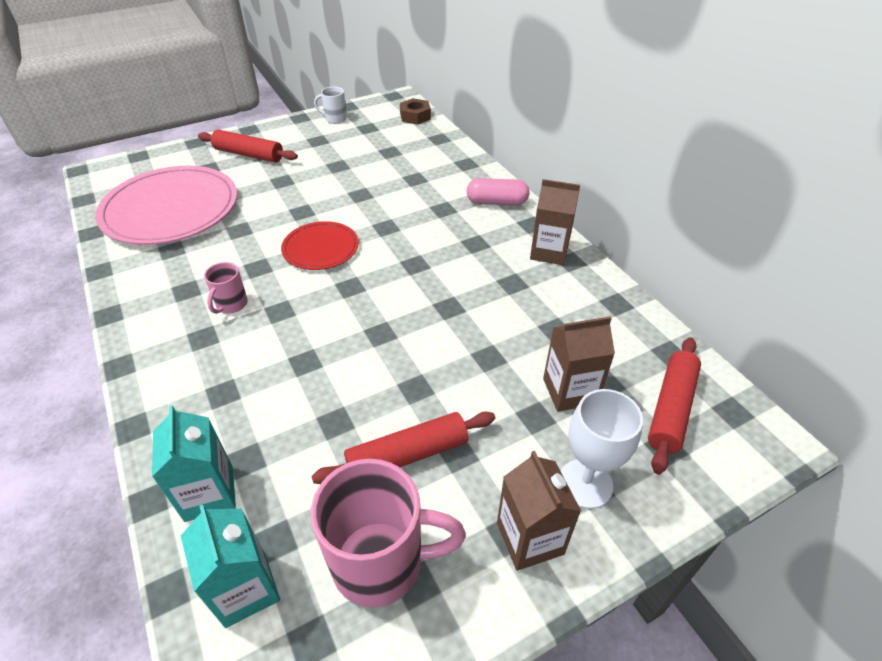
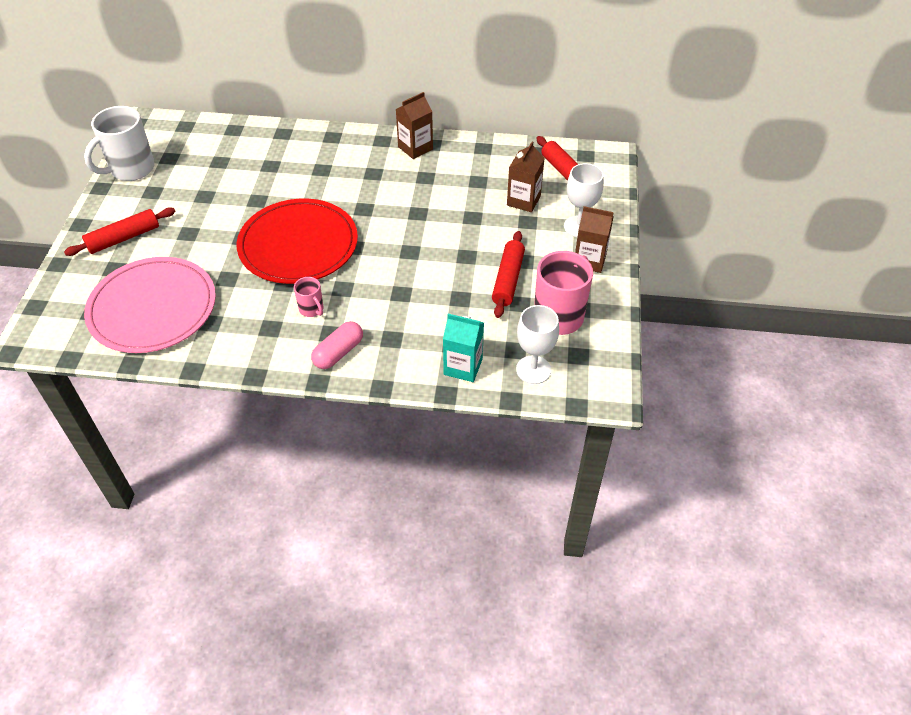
camera: 55 degrees left, 5 degrees up
turquoise carton [181,505,280,628] -> white goblet [516,305,559,384]
red plate [281,221,359,270] -> red plate [237,199,358,284], size x1.88
white mug [314,87,347,124] -> white mug [84,106,155,181], size x2.03
brown nut [400,98,431,125] -> none
pink capsule [466,178,530,205] -> pink capsule moved to [311,321,363,369]

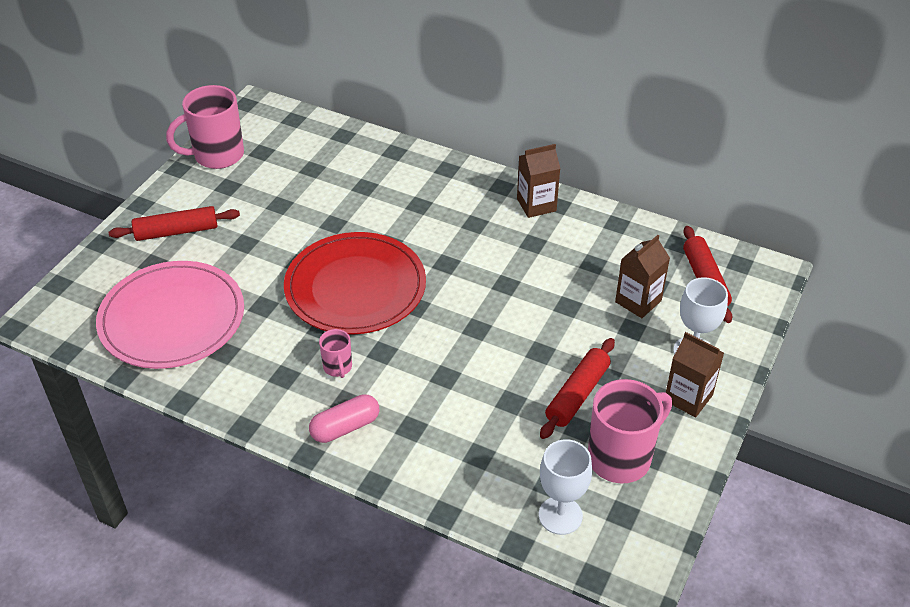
camera: 20 degrees right, 5 degrees down
white mug [84,106,155,181] -> pink mug [166,85,244,169]
turquoise carton [443,314,484,382] -> none

